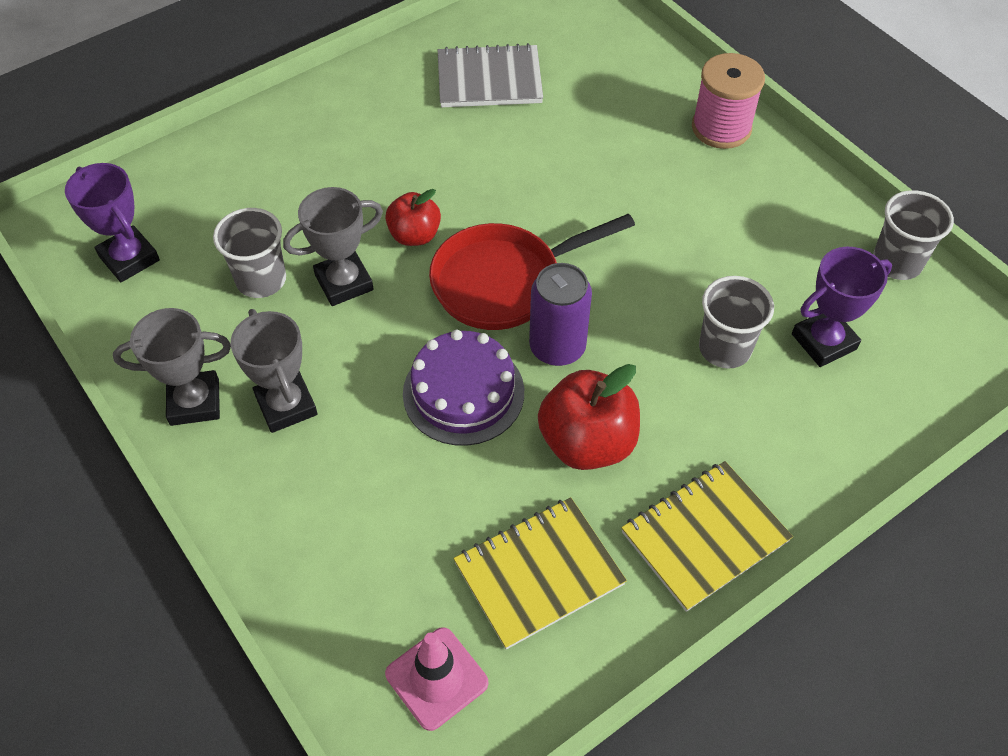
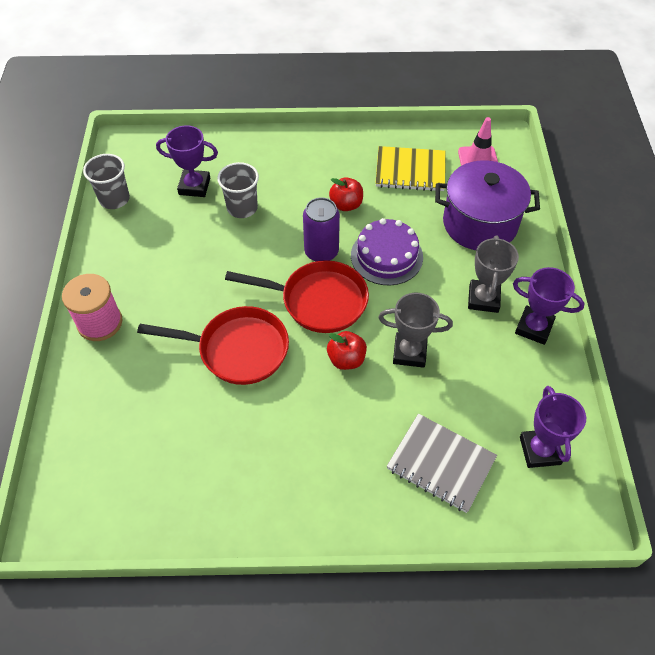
camera: 145 degrees left, 0 degrees up
grey trophy [113,308,231,426] -> purple trophy [513,267,585,345]
grey cup [213,208,286,298] -> none
grey notebook [438,43,543,107] -> grey notebook moved to [387,414,497,513]
red apple [538,364,640,470] -> red apple [329,177,363,211], size x0.62
yellow notebook [621,461,793,612] -> none
none -> red pan [137,306,289,385]
none -> purple pot [435,160,540,250]

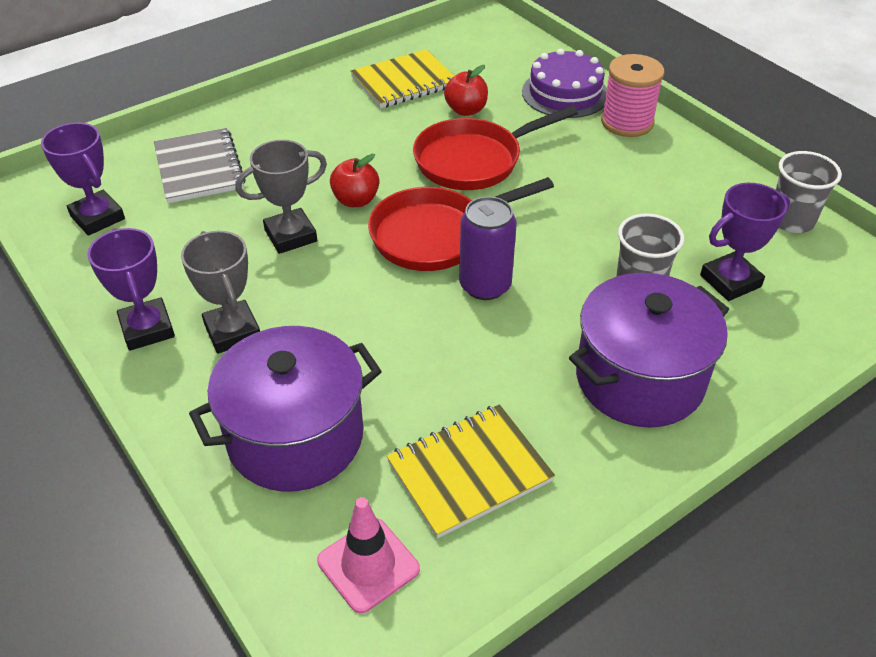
camera: 145 degrees right, 10 degrees down
red apple [329,177,363,211] -> red apple moved to [444,65,488,116]
purple cake [351,218,423,286] -> purple cake moved to [522,48,607,118]
grey notebook [387,414,497,513] -> grey notebook turned 75 degrees clockwise [154,128,246,203]
purple trophy [513,267,585,345] -> purple trophy turned 75 degrees clockwise [87,228,175,351]
none -> yellow notebook [350,49,454,108]
none -> purple pot [569,273,729,427]

